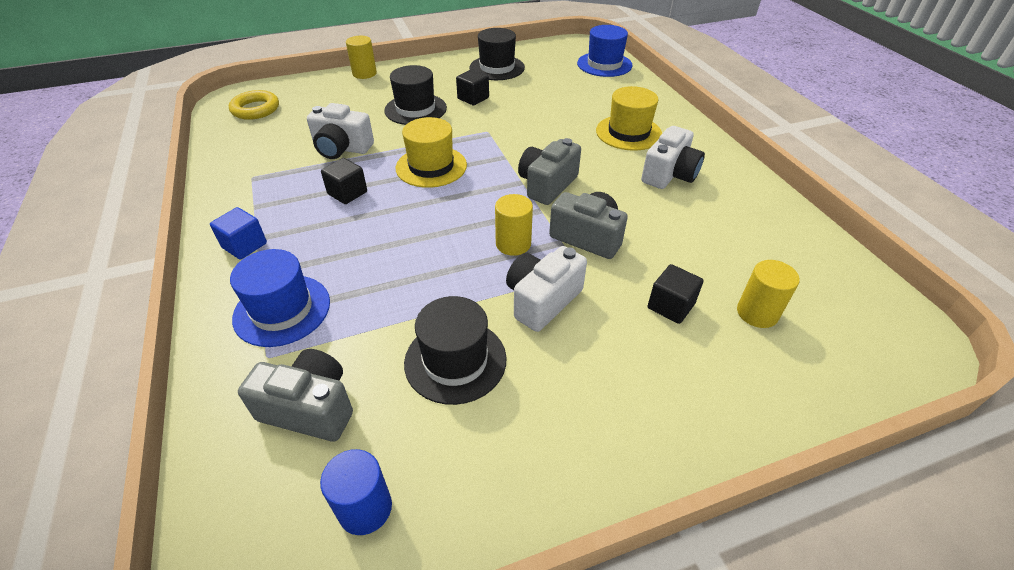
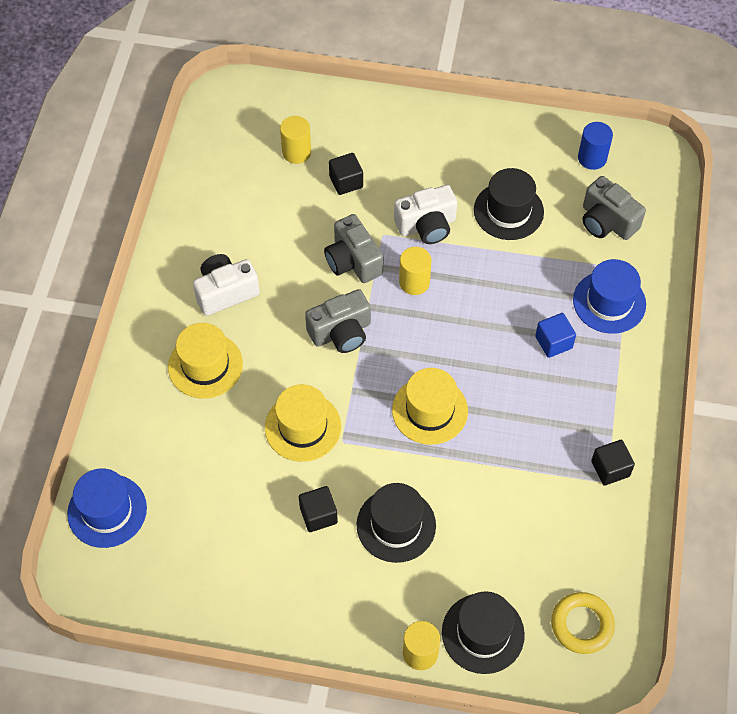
camera: 150 degrees left, 15 degrees up
blue cube [210,207,267,260] -> blue cube moved to [535,313,576,358]
white camera [307,103,374,159] -> none
black cube [321,158,367,204] -> black cube moved to [591,440,635,486]
black hat [470,28,525,80] -> black hat moved to [442,591,525,674]
none -> yellow hat [265,384,341,462]

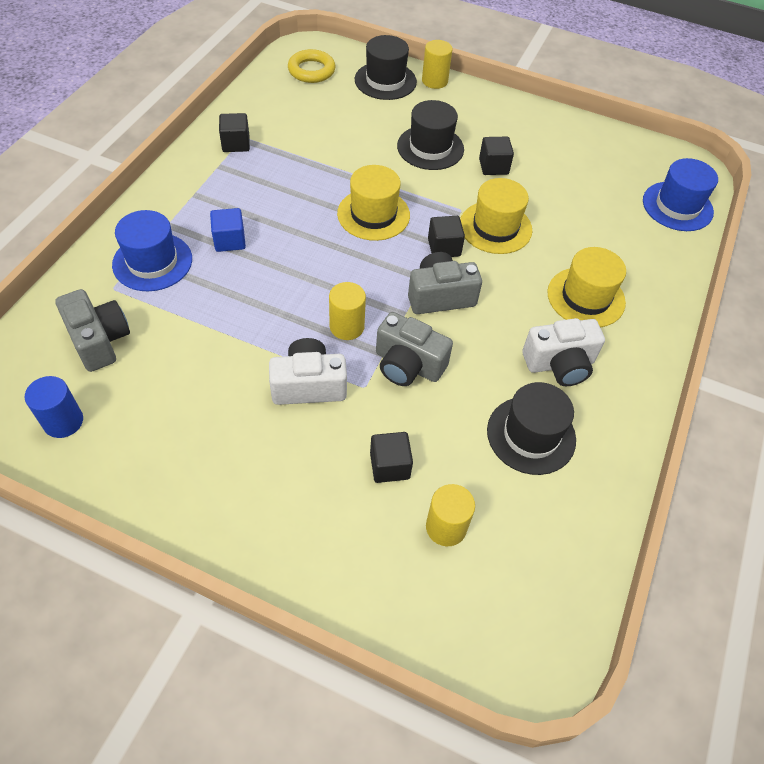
camera: 170 degrees left, 5 degrees down
grey camera [324,214,383,283] -> grey camera turned 135 degrees clockwise [376,312,453,386]
black hat [474,168,544,240] -> black hat moved to [487,382,576,475]
none -> black cube [428,216,465,257]

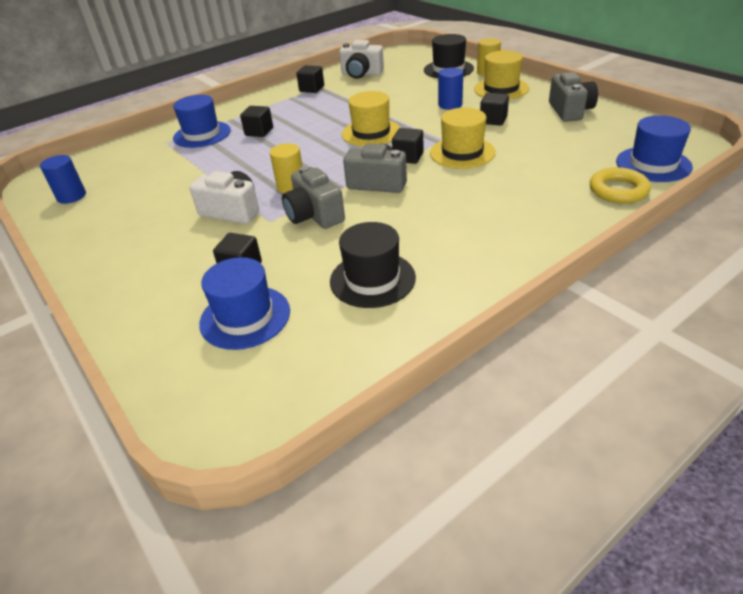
camera: 35 degrees right, 15 degrees down
grey camera [55,289,130,372] -> grey camera moved to [549,72,598,122]
blue cube [210,208,246,252] -> black cube [240,106,273,137]
yellow ring [288,49,335,83] -> yellow ring moved to [590,167,651,203]
black hat [397,100,464,170] -> blue cylinder [438,68,463,110]
yellow cylinder [426,484,475,546] -> blue hat [199,257,290,350]
white camera [522,318,605,386] -> white camera moved to [339,40,384,79]
yellow hat [547,247,626,328] -> yellow hat moved to [474,50,529,99]

